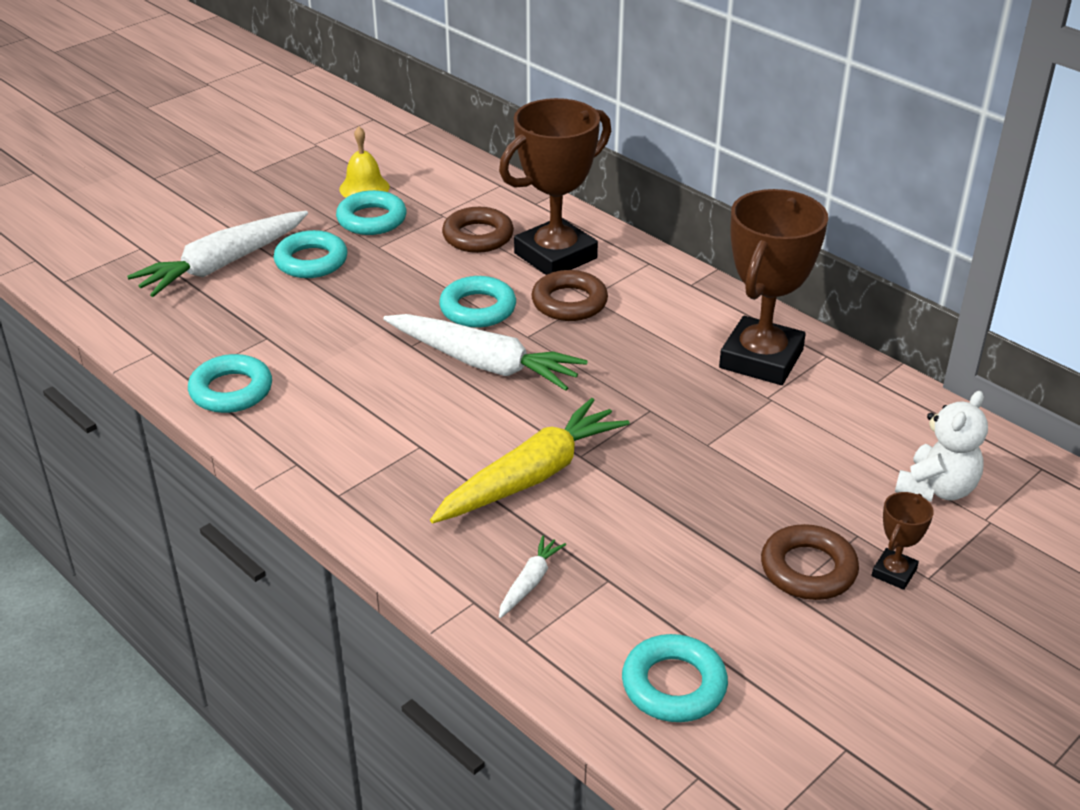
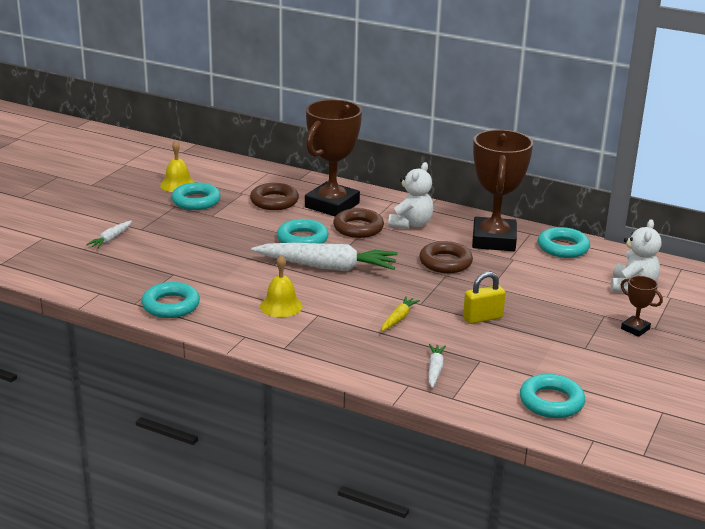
camera: 20 degrees left, 10 degrees down
white carrot [127,211,308,297] -> white carrot [86,221,132,248], size x0.45
turquoise ring [273,230,347,278] -> turquoise ring moved to [538,227,590,258]
yellow carrot [430,398,630,523] -> yellow carrot [381,296,420,331], size x0.45
brown ring [761,524,859,600] -> brown ring moved to [419,241,473,273]
brown trophy [872,492,934,590] -> brown trophy turned 60 degrees counterclockwise [621,276,663,337]
none -> yellow bell [260,255,303,317]
none -> white teddy bear [388,162,433,229]
none -> yellow padlock [463,272,506,324]

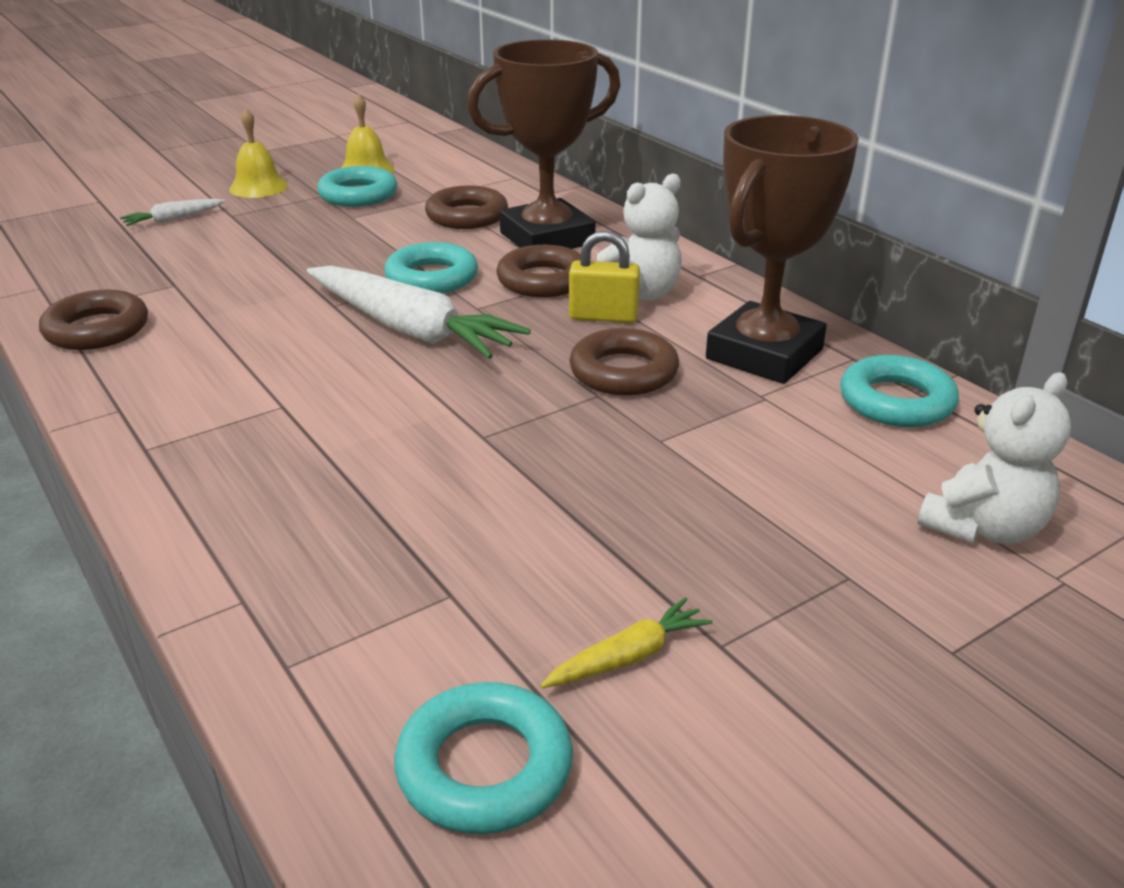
camera: 30 degrees right, 5 degrees up
turquoise ring [141,282,200,318] -> brown ring [39,290,148,350]
yellow bell [260,255,303,317] -> yellow bell moved to [229,109,288,198]
yellow carrot [381,296,420,331] -> yellow carrot moved to [540,597,713,688]
white carrot [428,344,446,388] -> none
yellow padlock [463,272,506,324] -> yellow padlock moved to [569,231,640,323]
brown trophy [621,276,663,337] -> none

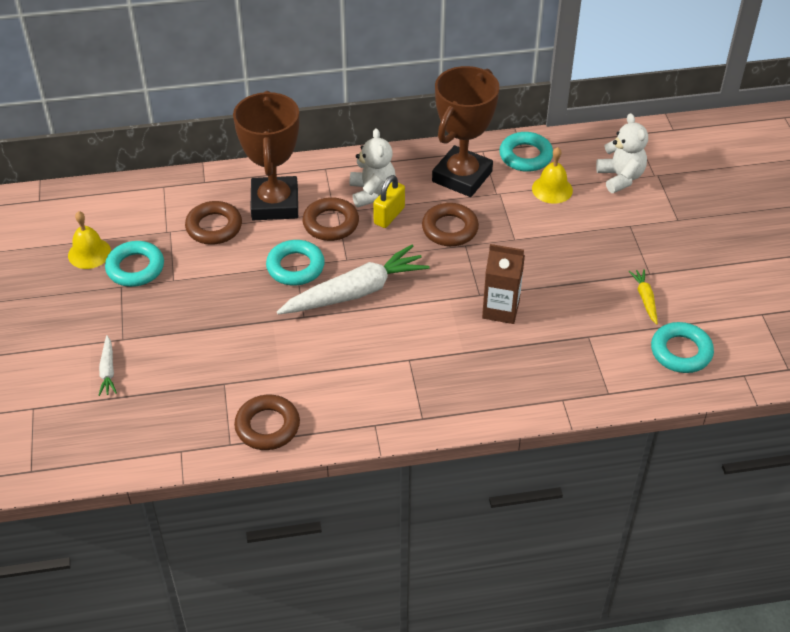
camera: 65 degrees left, 15 degrees up
yellow bell [229,109,288,198] -> yellow bell moved to [532,147,573,204]
brown trophy [706,115,859,384] -> brown trophy turned 60 degrees clockwise [432,66,500,197]
none -> brown carton [482,244,525,324]

